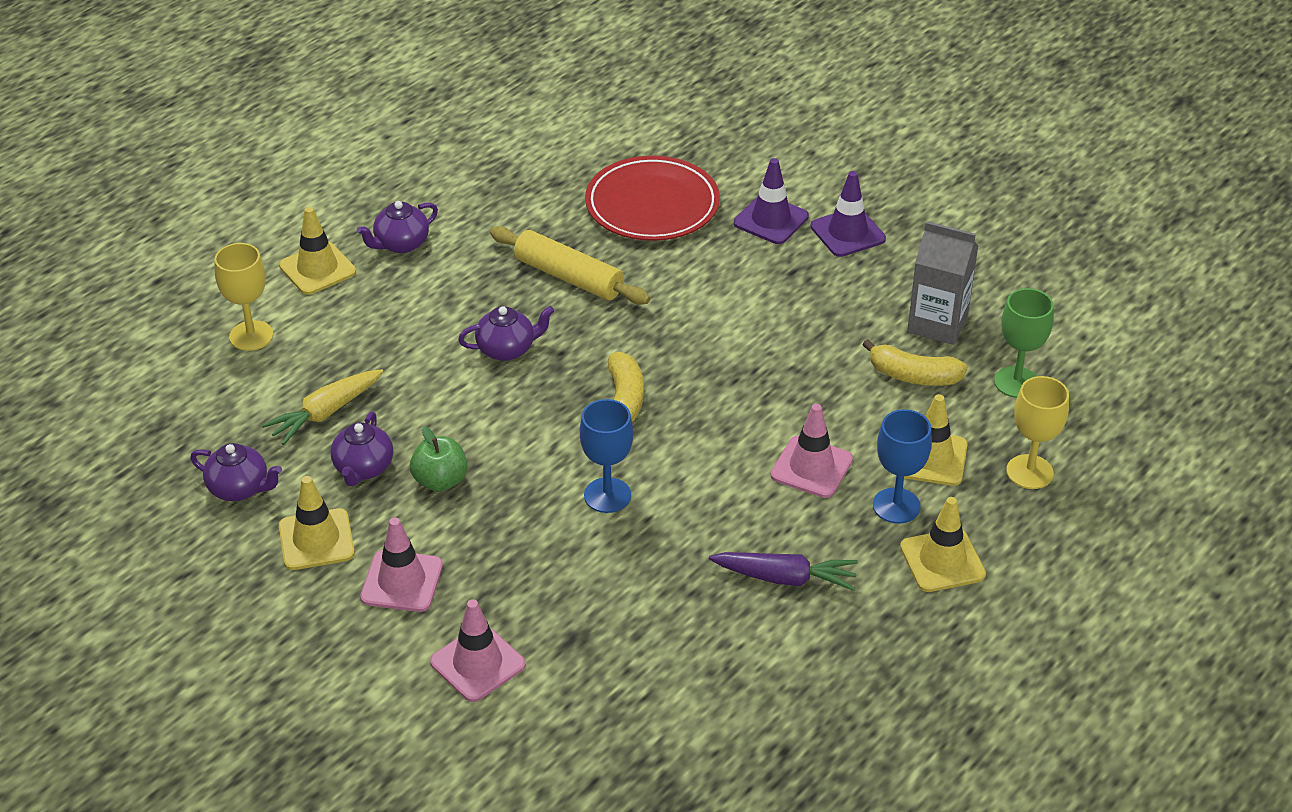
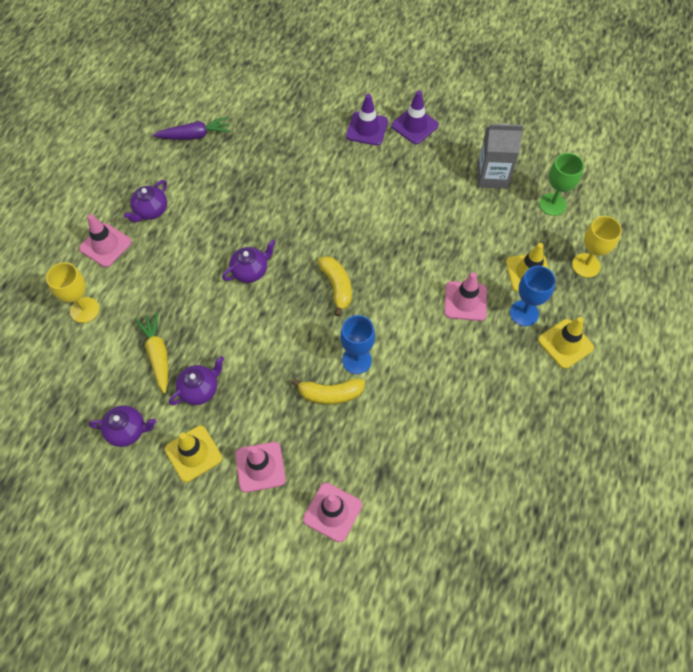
camera: 20 degrees left, 20 degrees up
yellow carrot [262,369,383,445] -> yellow carrot turned 135 degrees clockwise [135,312,168,394]
yellow traffic cone [279,207,356,295] -> pink traffic cone [79,214,132,267]
purple teapot [331,412,393,486] -> purple teapot turned 120 degrees counterclockwise [169,356,224,405]
green apple [410,426,467,492] -> none
yellow rolling pin [490,226,650,305] -> none
red plate [585,156,720,241] -> none
purple carrot [709,552,858,591] -> purple carrot moved to [153,117,231,140]
yellow banana [863,339,968,386] -> yellow banana moved to [291,378,365,405]

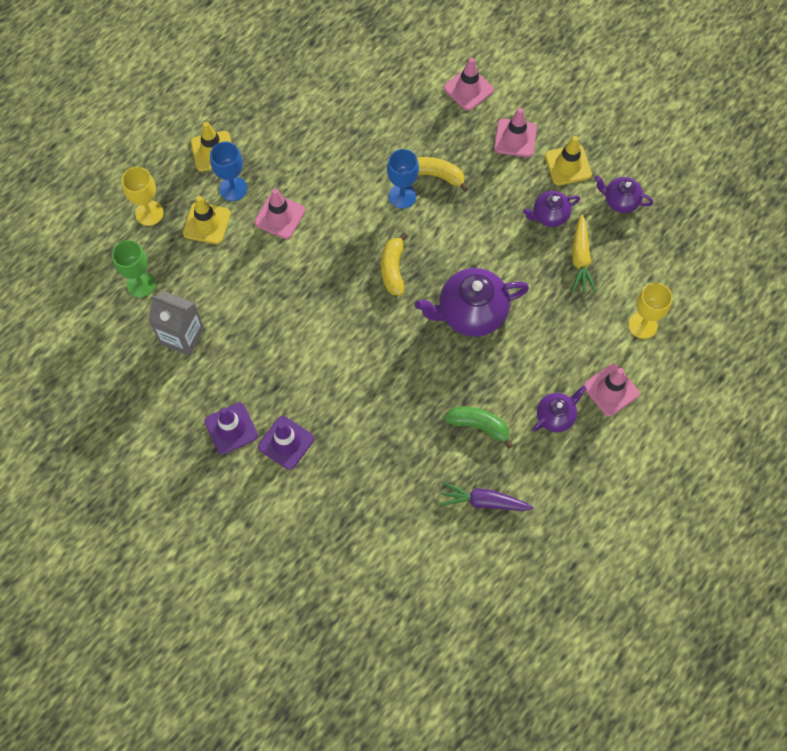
camera: 160 degrees left, 5 degrees up
purple teapot [222,240,276,283] -> purple teapot [415,268,529,337], size x1.80
none -> green banana [445,407,513,448]

